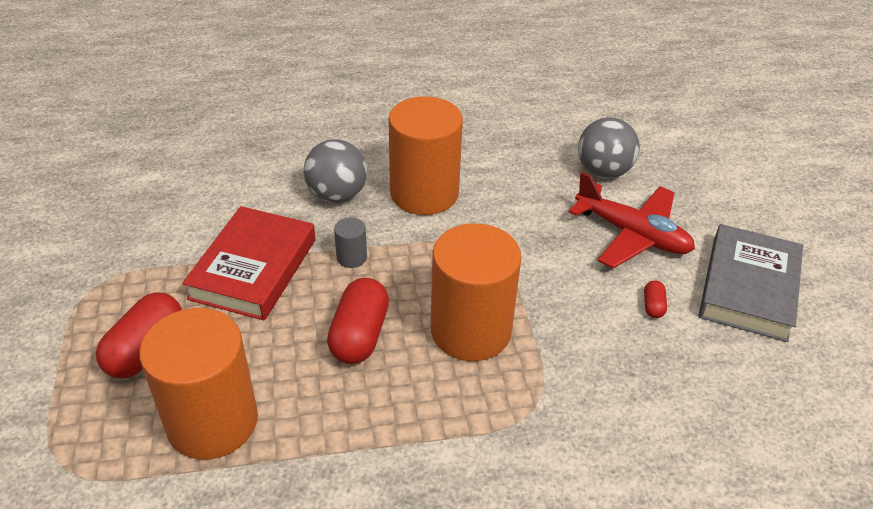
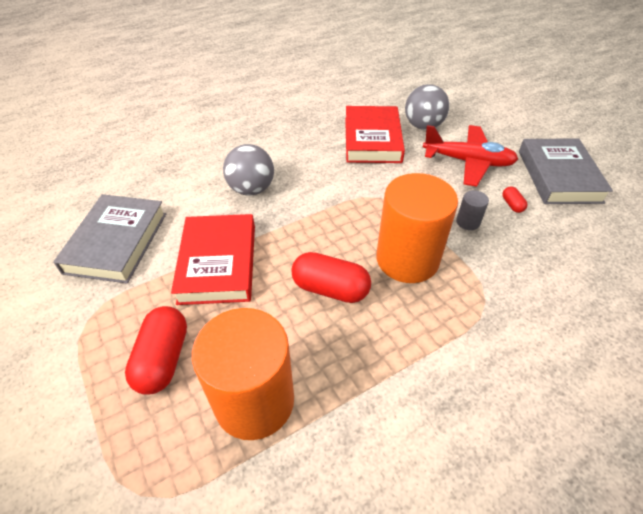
camera: 20 degrees left, 5 degrees up
red capsule [327,278,389,364] -> red capsule turned 60 degrees counterclockwise [291,252,371,303]
grey cylinder [334,217,367,268] -> grey cylinder moved to [456,190,489,230]
orange cylinder [388,96,463,215] -> none
none -> grey book [53,194,166,284]
none -> red book [345,106,405,163]

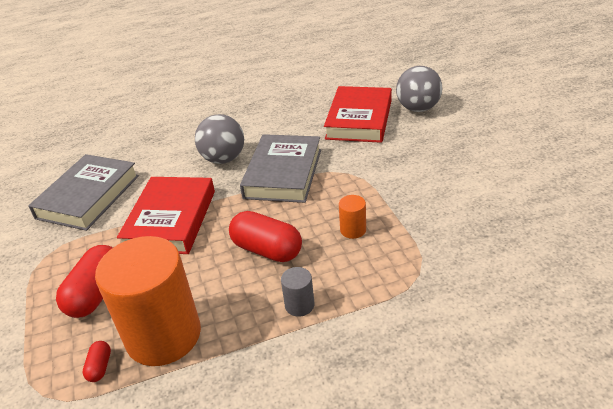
camera: 15 degrees right, 10 degrees down
orange cylinder [376,173,458,283] -> orange cylinder [339,195,366,239], size x0.41
red plane [423,125,518,187] -> none
grey cylinder [456,190,489,230] -> grey cylinder moved to [281,267,314,317]
red capsule [503,186,527,213] -> red capsule moved to [82,341,111,382]
grey book [519,139,613,204] -> grey book moved to [240,134,321,203]

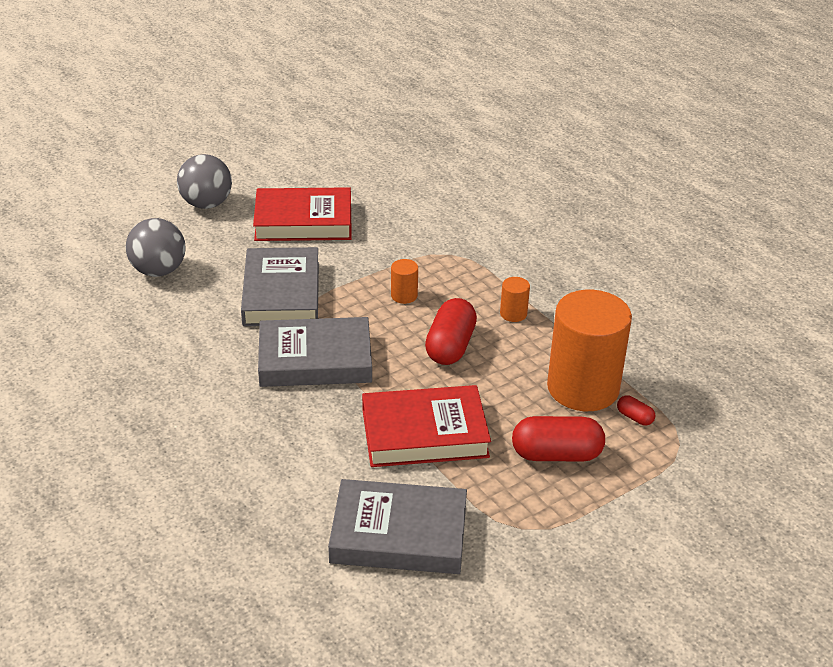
camera: 110 degrees left, 0 degrees up
red capsule [82,341,111,382] -> red capsule turned 60 degrees clockwise [617,395,656,426]
grey ball [195,114,244,164] -> grey ball moved to [177,154,232,209]
grey cylinder [281,267,314,317] -> orange cylinder [500,277,530,322]
red book [324,86,392,143] -> red book moved to [253,187,352,241]
none -> grey book [241,247,319,326]

